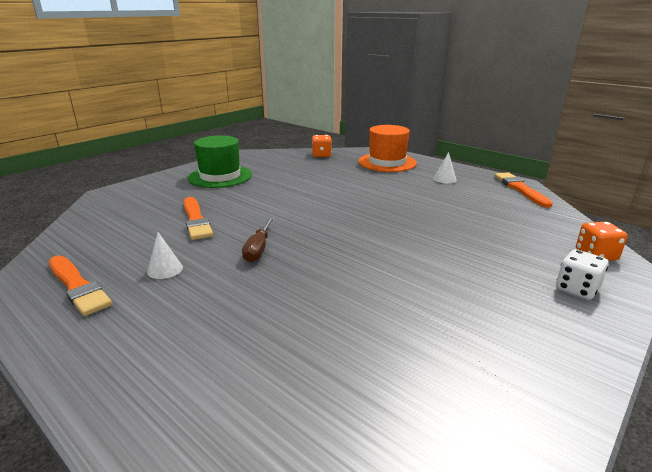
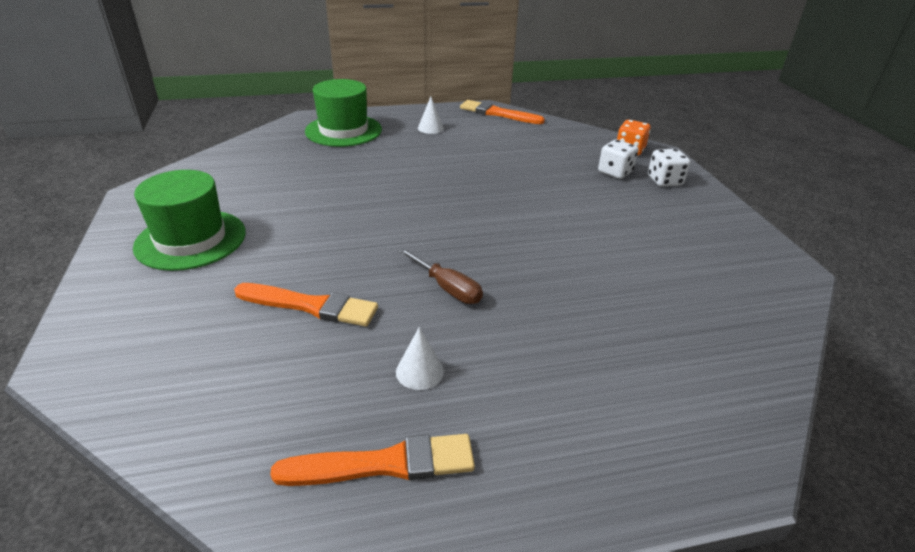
camera: 55 degrees left, 10 degrees up
orange dice [312,135,332,157] -> none
orange hat [358,125,417,172] -> green hat [305,79,382,147]
none -> white dice [598,140,638,179]

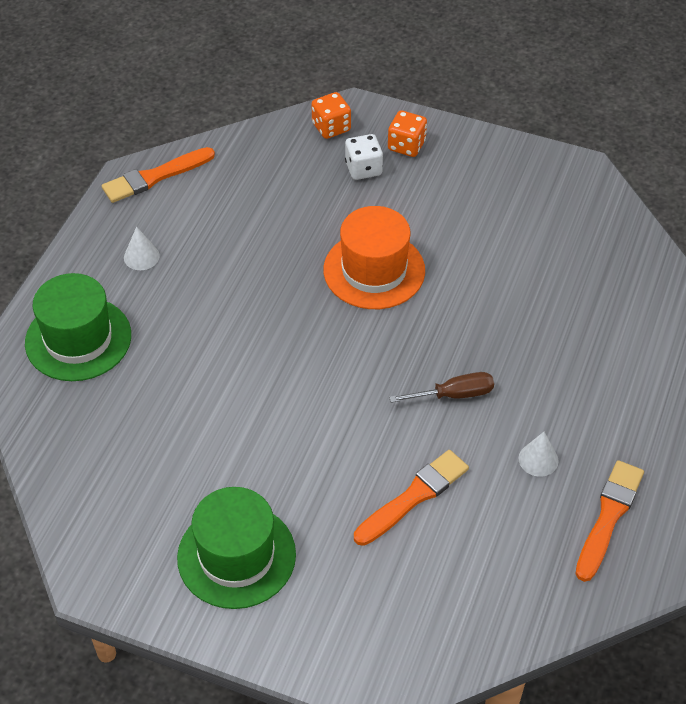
camera: 55 degrees left, 15 degrees up
white dice [648,149,690,187] -> orange dice [388,110,427,157]
none -> orange hat [323,206,425,309]

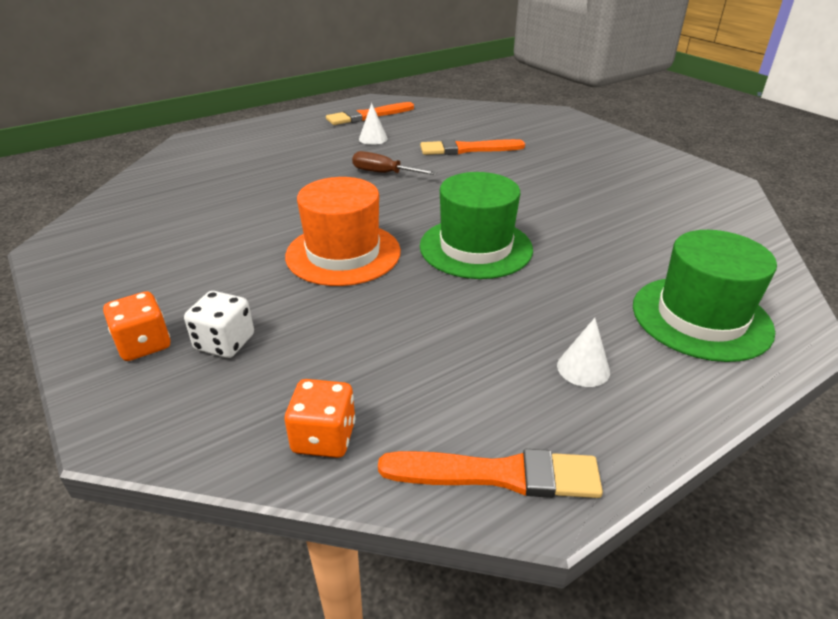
camera: 145 degrees left, 15 degrees down
green hat [177,487,296,609] -> green hat moved to [420,172,533,279]
orange dice [311,92,351,139] -> orange dice moved to [285,379,356,458]

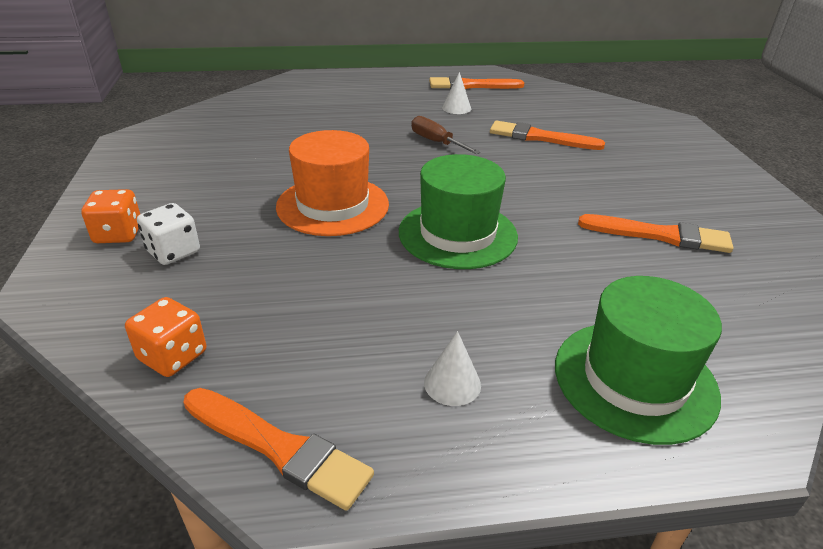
camera: 25 degrees right, 0 degrees up
none -> orange brush [578,214,733,253]

